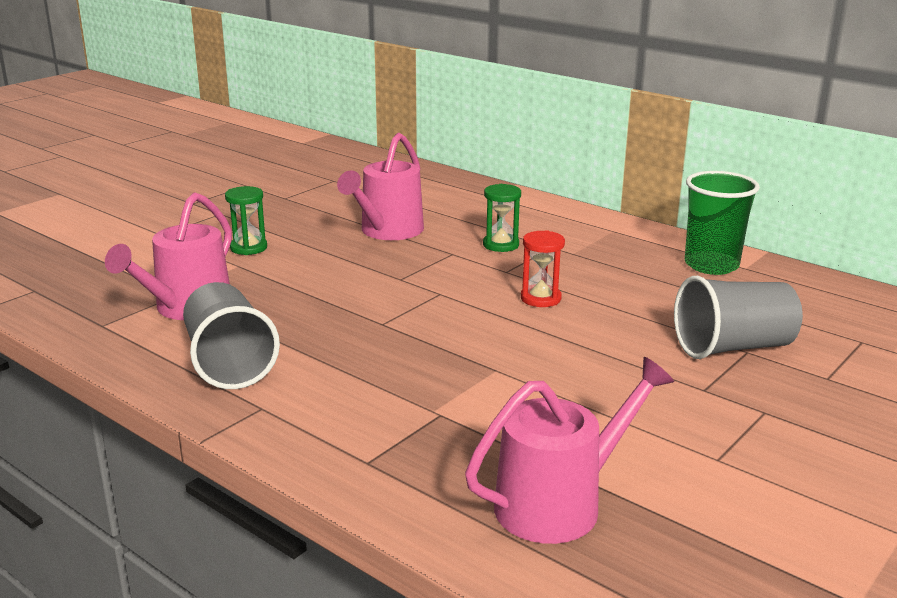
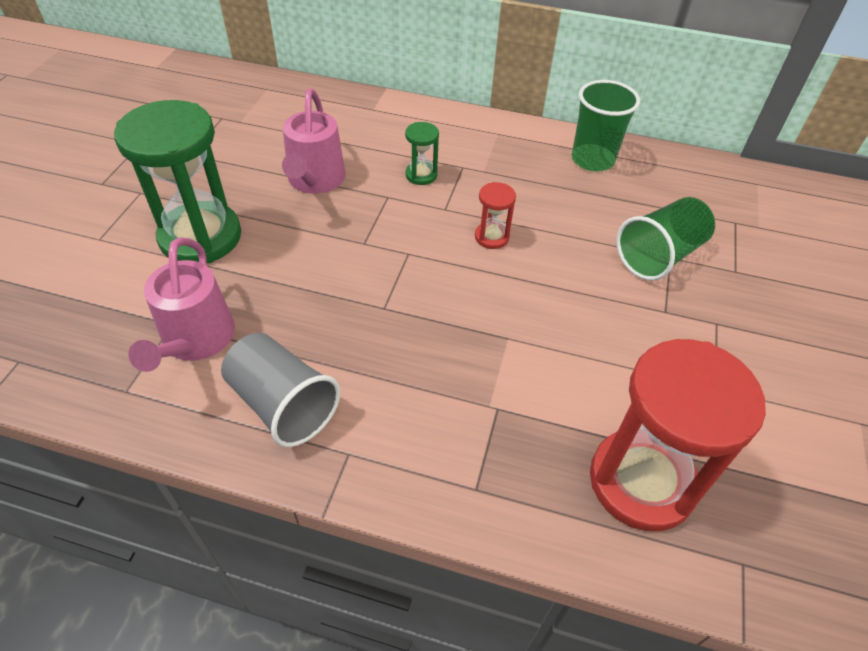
camera: 25 degrees left, 25 degrees up
green hourglass [225,186,267,255] -> green hourglass [114,100,241,263], size x2.28
pink watering can [465,357,674,544] -> red hourglass [590,339,766,531]
grey cup [674,276,803,359] -> green cup [616,197,715,280]

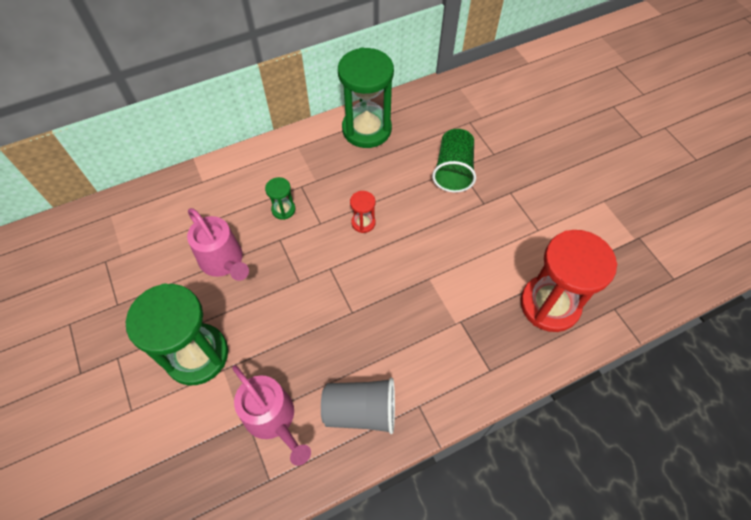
camera: 40 degrees left, 10 degrees up
green cup [572,80,640,171] -> green hourglass [338,47,394,148]

